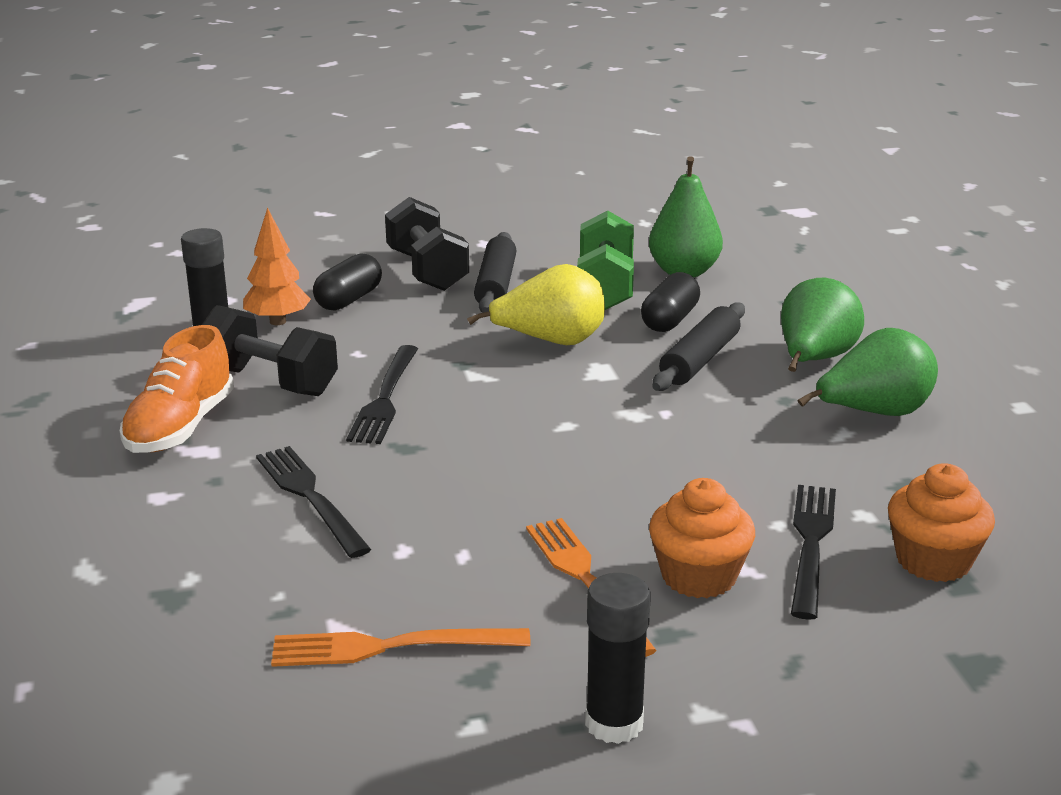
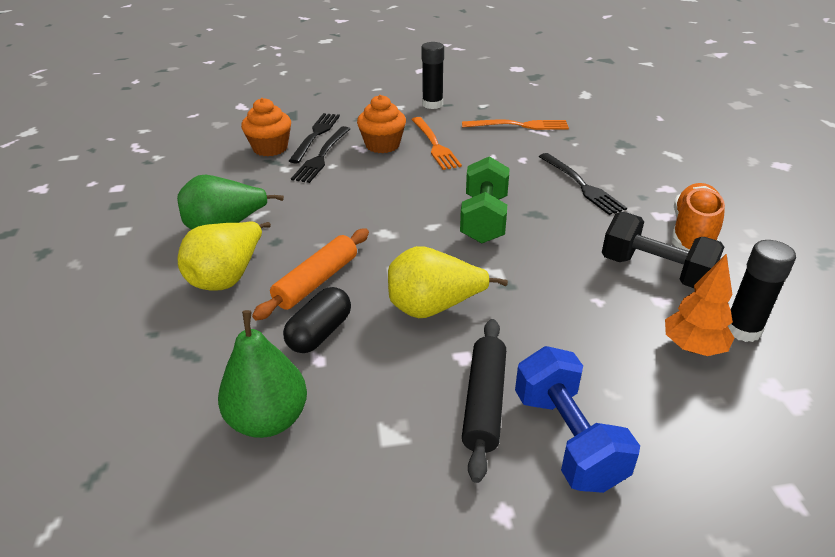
camera: 175 degrees left, 10 degrees up
black capsule [313,253,382,311] -> none
black fork [346,345,418,444] -> black fork moved to [289,113,340,163]
black dumbbell [385,197,469,291] -> blue dumbbell [515,346,640,493]
green dumbbell [577,210,634,310] -> green dumbbell moved to [460,156,510,243]
black rolling pin [652,302,745,391] -> orange rolling pin [252,229,369,321]
green pear [781,278,864,372] -> yellow pear [178,221,271,291]

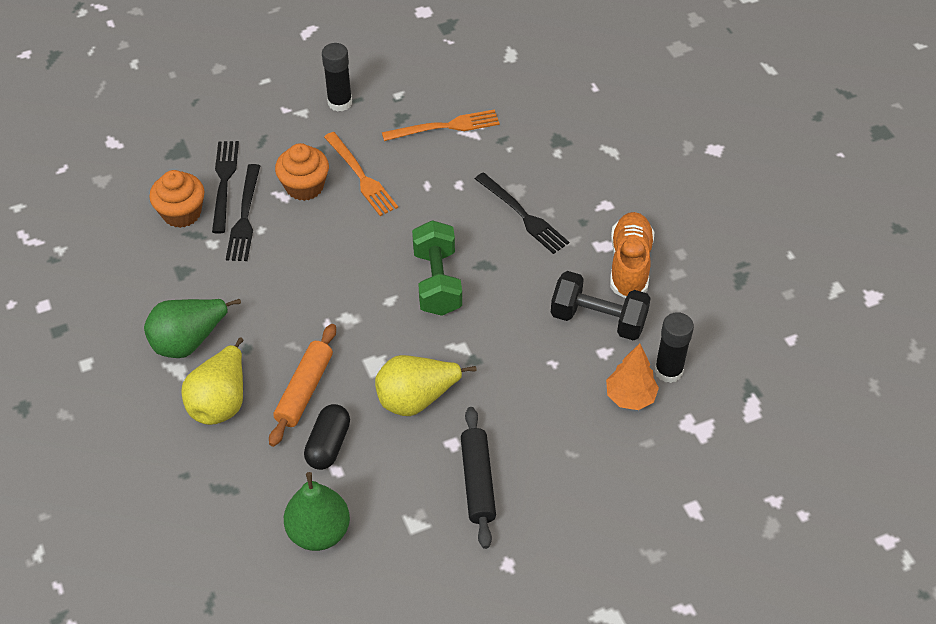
camera: 15 degrees left, 15 degrees up
blue dumbbell [515,346,640,493] -> none

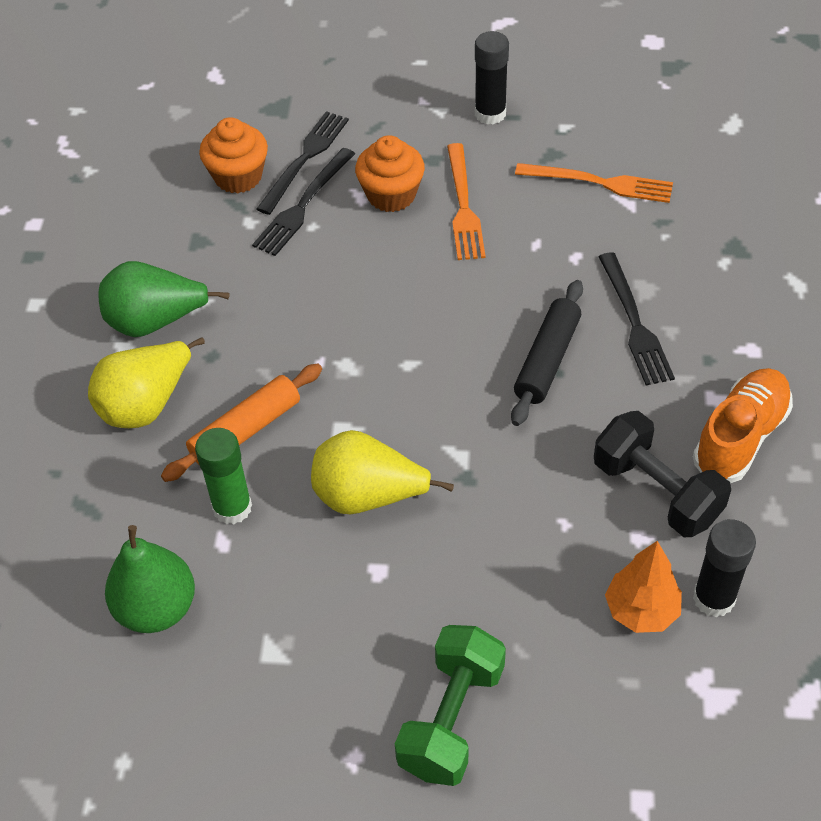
camera: 30 degrees right, 0 degrees up
black capsule [304,404,350,470] -> green glue stick [195,428,252,524]
green dumbbell [412,220,462,316] -> green dumbbell moved to [395,625,506,786]
black rolling pin [461,407,496,549] -> black rolling pin moved to [511,280,583,426]

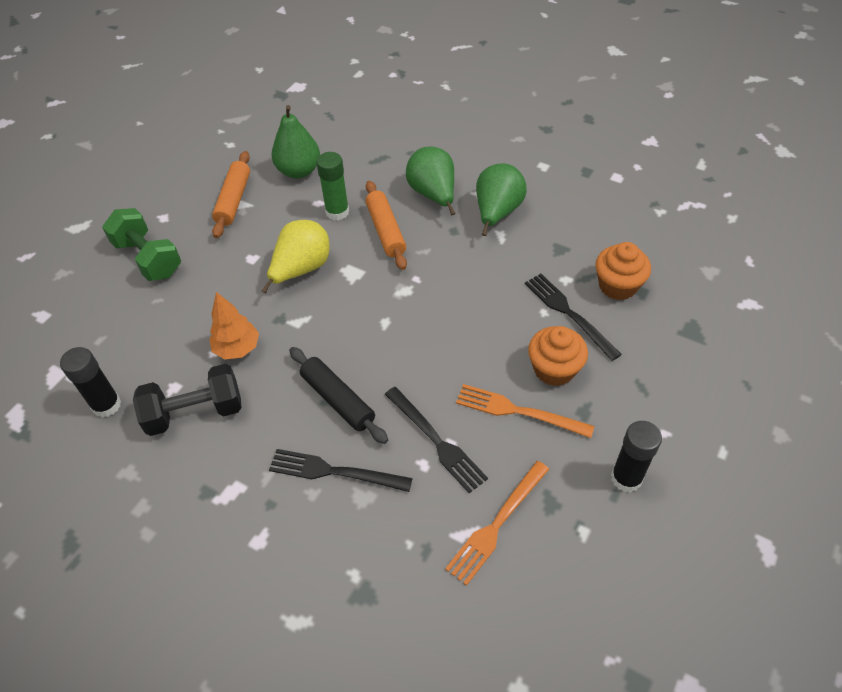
camera: 115 degrees right, 0 degrees up
yellow pear [88,337,205,428] -> green pear [406,146,455,216]
black fork [257,111,349,215] -> black fork moved to [385,387,488,493]
orange tree [605,541,682,633] -> orange tree moved to [209,292,259,359]
orange shoe [693,368,793,483] -> none
none -> orange rolling pin [212,151,250,238]

